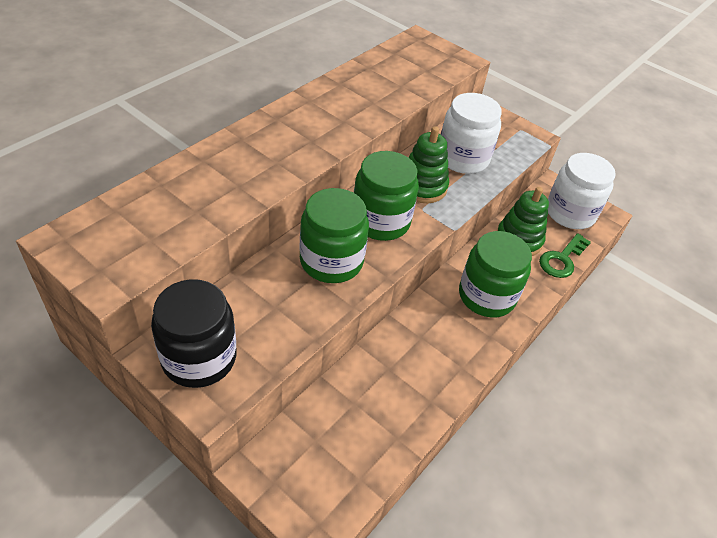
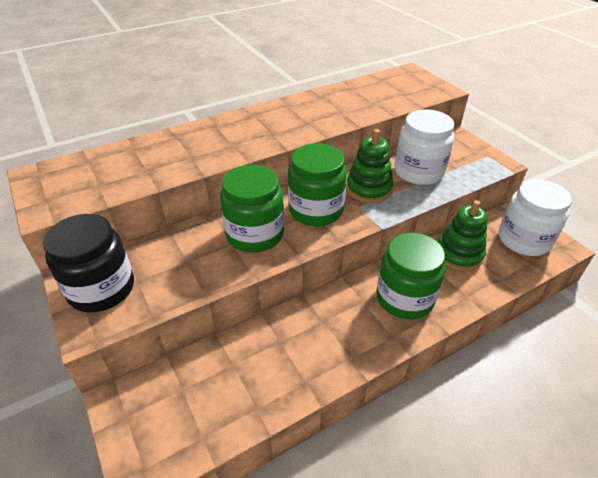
camera: 25 degrees right, 5 degrees down
green key [539,233,591,278] -> none

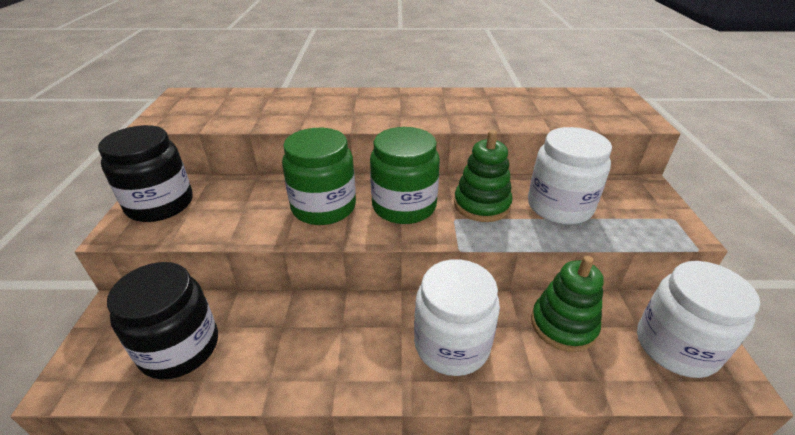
camera: 30 degrees right, 5 degrees down
green jar [376,233,445,319] -> white jar [414,259,500,376]
none -> black jar [107,262,218,380]

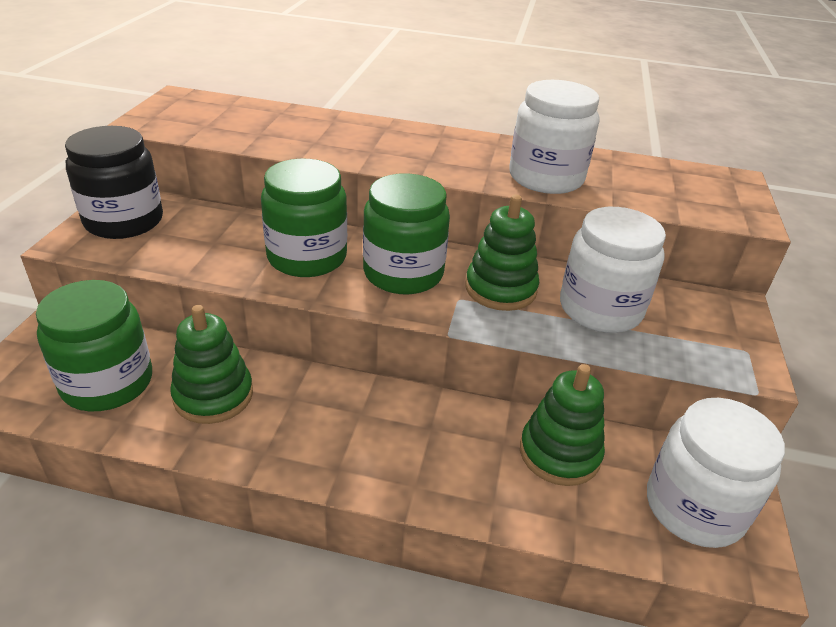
camera: 10 degrees right, 0 degrees up
black jar [107,262,218,380] -> green jar [36,280,152,411]
white jar [414,259,500,376] -> white jar moved to [509,80,599,194]
none -> green stacking toy [170,305,253,424]

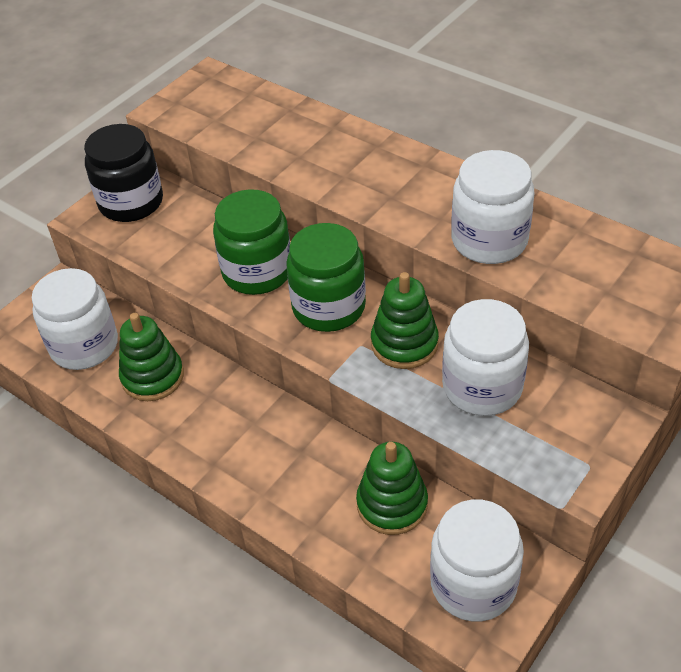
camera: 30 degrees right, 10 degrees up
green jar [36,280,152,411] -> white jar [32,268,118,370]

